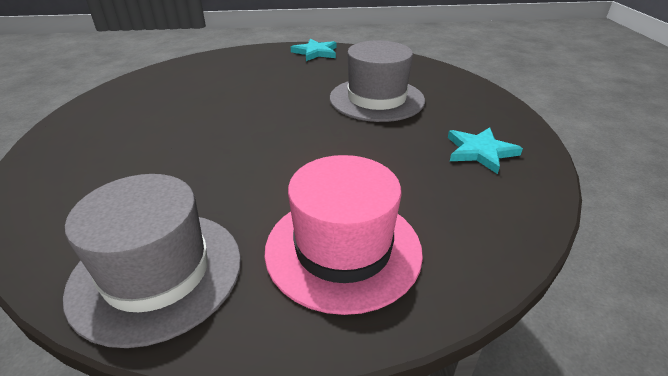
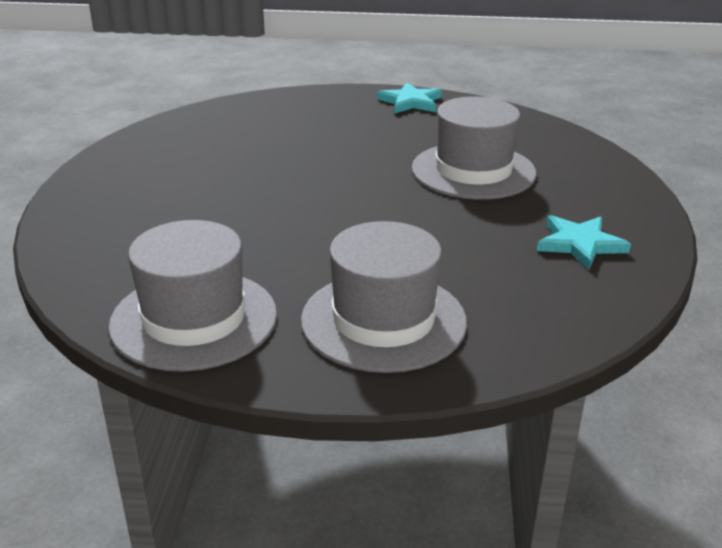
camera: 10 degrees right, 5 degrees down
pink hat [264,155,423,315] -> grey hat [301,221,467,373]

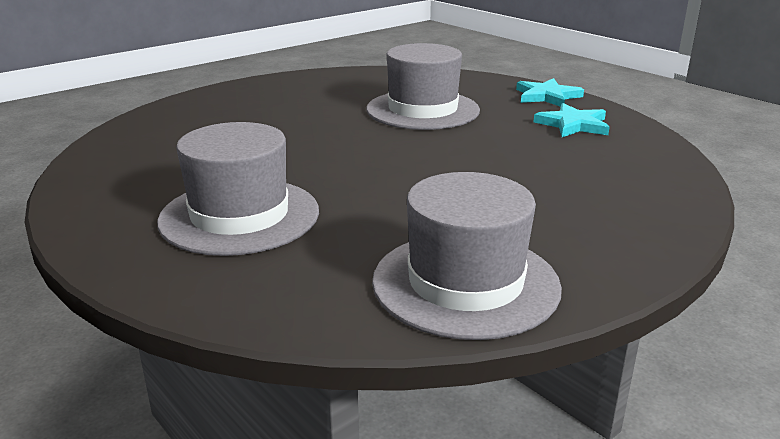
camera: 45 degrees left, 5 degrees down
grey hat [301,221,467,373] -> grey hat moved to [157,122,319,256]
turquoise star [377,82,442,114] -> turquoise star moved to [516,78,584,107]

